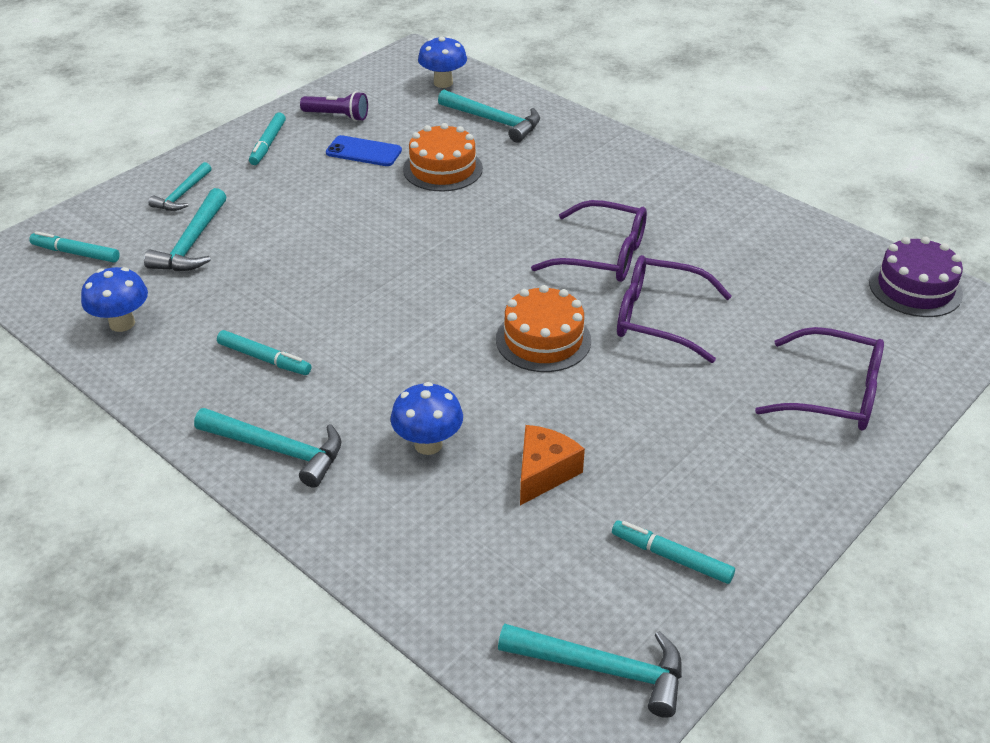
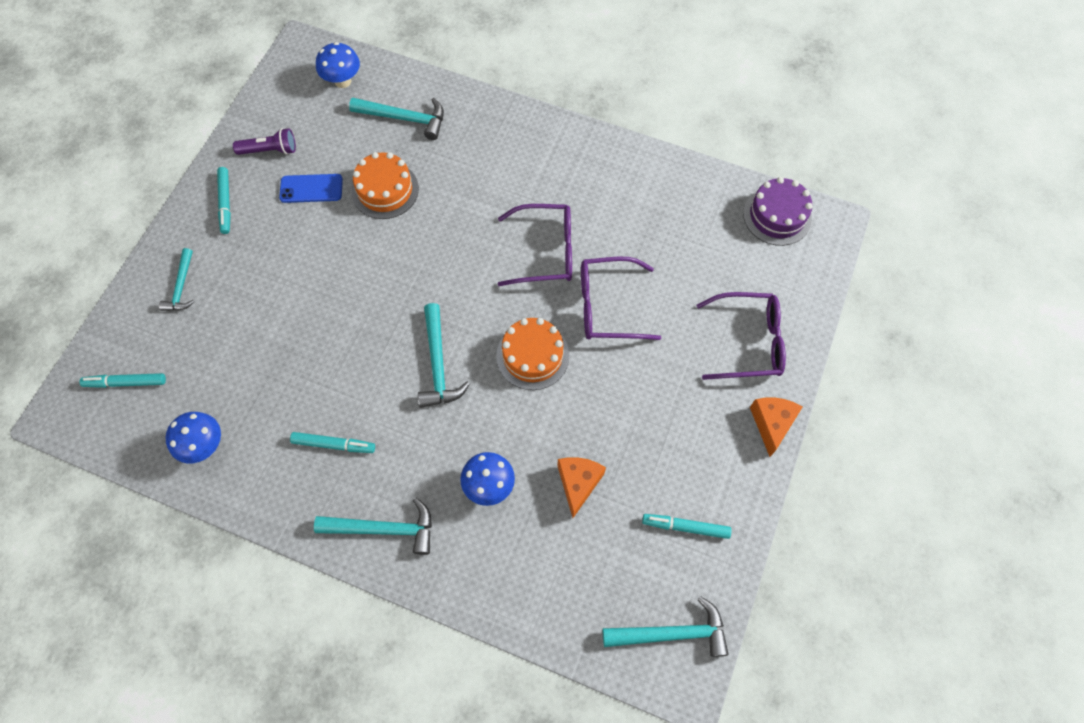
camera: 20 degrees left, 25 degrees up
turquoise hammer [144,188,227,271] -> turquoise hammer moved to [418,303,470,408]
none -> orange cheese [750,398,802,457]

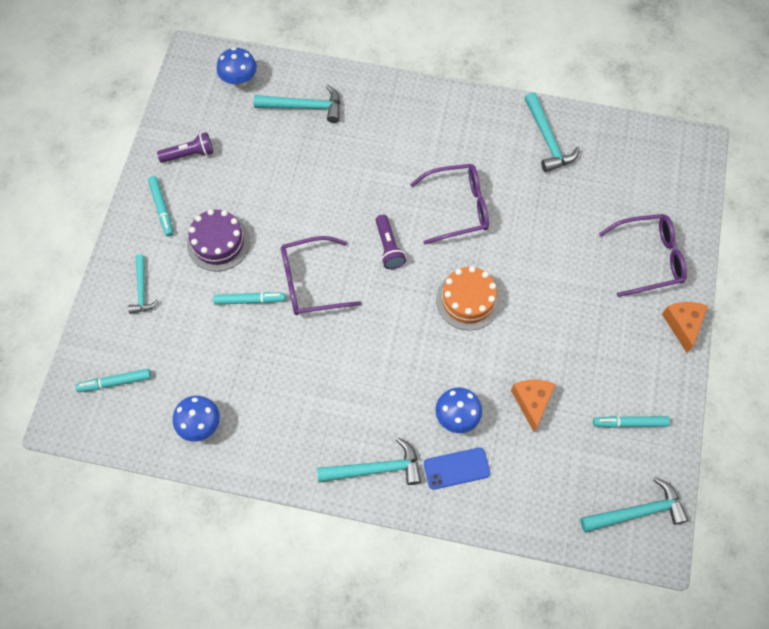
camera: 10 degrees left, 0 degrees up
blue phone [279,174,343,203] -> blue phone moved to [424,447,490,490]
turquoise marker [290,432,375,453] -> turquoise marker moved to [213,292,286,305]
orange cake [351,152,419,219] -> none
turquoise hammer [418,303,470,408] -> turquoise hammer moved to [525,92,580,172]
purple glasses [581,257,661,340] -> purple glasses moved to [281,236,361,315]
purple cake [743,177,813,246] -> purple cake moved to [187,209,250,272]
none -> purple flashlight [376,215,406,269]

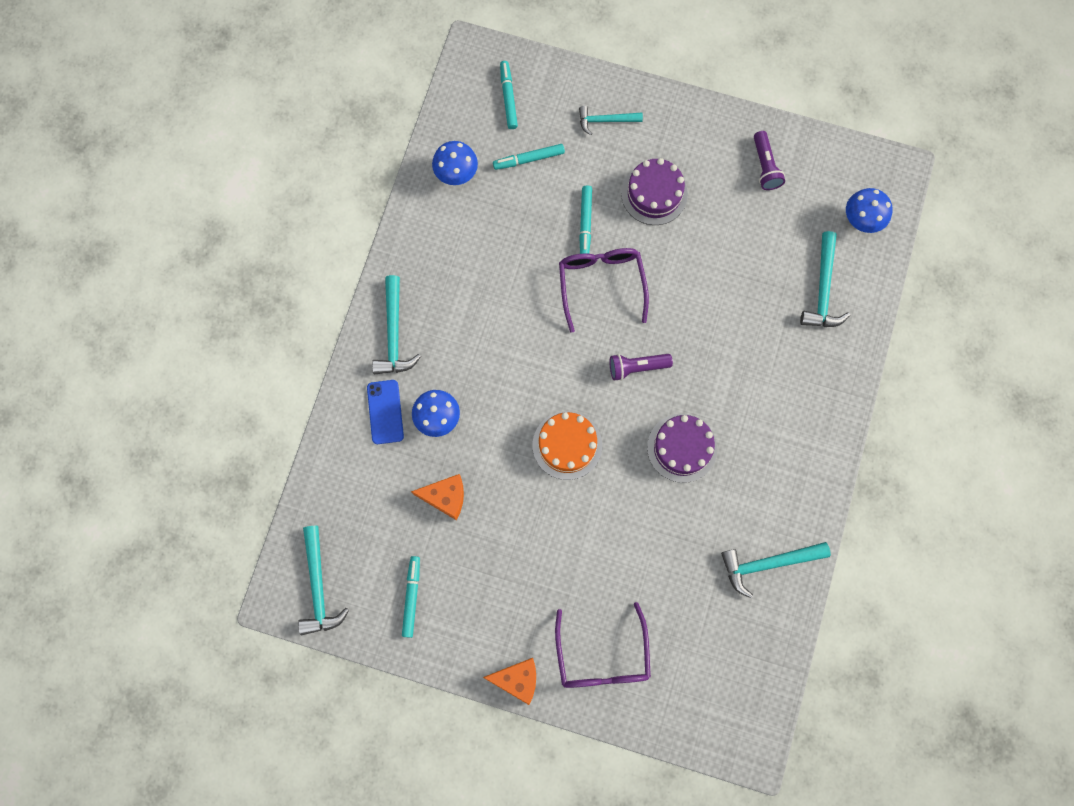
camera: 95 degrees right, 10 degrees up
turquoise marker [148,176,173,237] -> turquoise marker moved to [493,144,565,170]
purple glasses [410,164,489,244] -> purple cake [647,414,717,483]

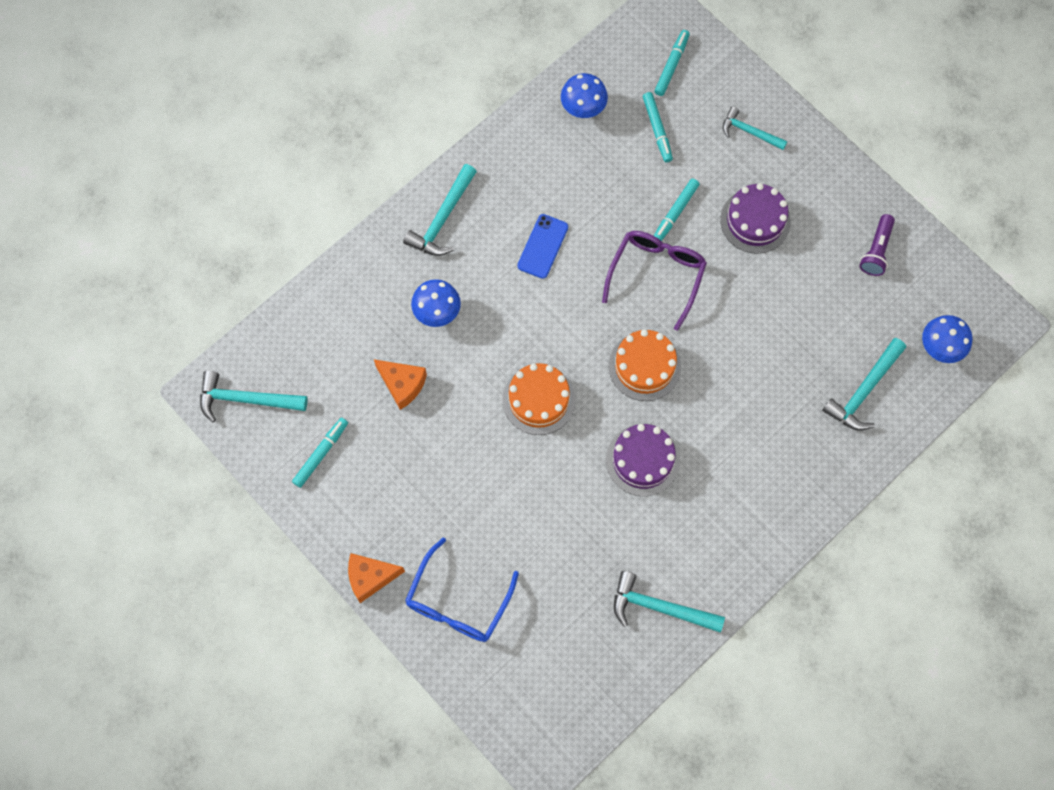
camera: 30 degrees right, 5 degrees down
turquoise hammer [298,526,349,635] -> turquoise hammer turned 75 degrees clockwise [200,371,308,422]
blue phone [367,380,404,444] -> blue phone moved to [517,214,568,279]
orange cheese [483,658,536,705] -> orange cheese turned 135 degrees clockwise [348,553,405,603]
turquoise marker [493,144,565,170] -> turquoise marker turned 120 degrees counterclockwise [643,92,673,162]
purple glasses [555,602,651,688] -> blue glasses [405,537,519,642]
purple flashlight [610,354,673,381] -> orange cake [609,329,681,401]

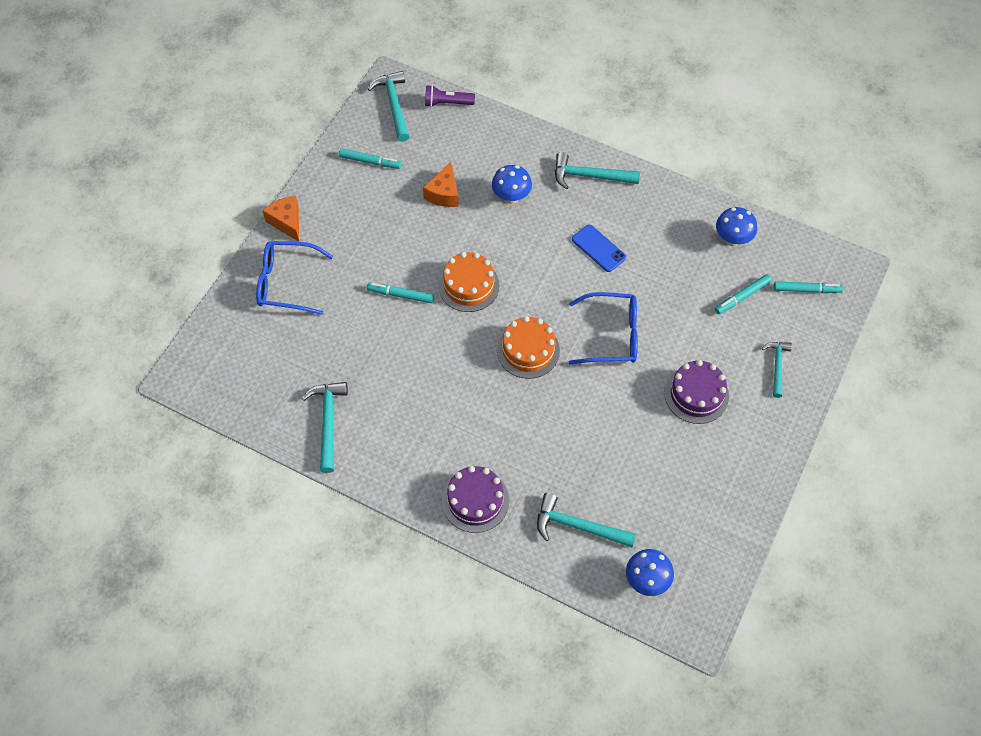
camera: 70 degrees right, 10 degrees down
blue phone [517,214,568,279] -> blue phone turned 45 degrees clockwise [572,225,626,272]
purple glasses [602,231,707,331] -> blue glasses [569,292,638,364]
purple cake [606,424,680,496] -> purple cake moved to [442,466,509,533]
turquoise marker [654,178,699,241] -> turquoise marker moved to [367,283,434,303]
purple flashlight [860,214,895,276] -> purple flashlight moved to [425,85,475,107]

